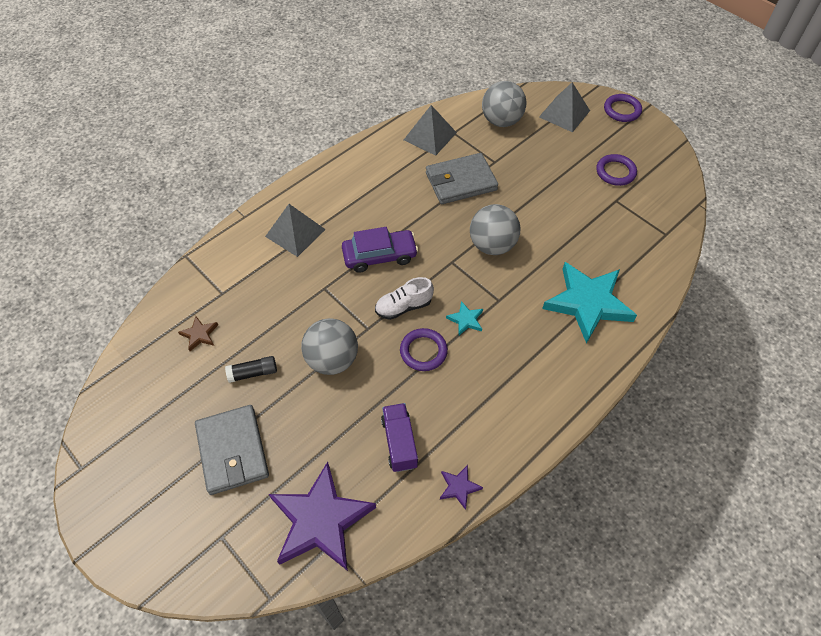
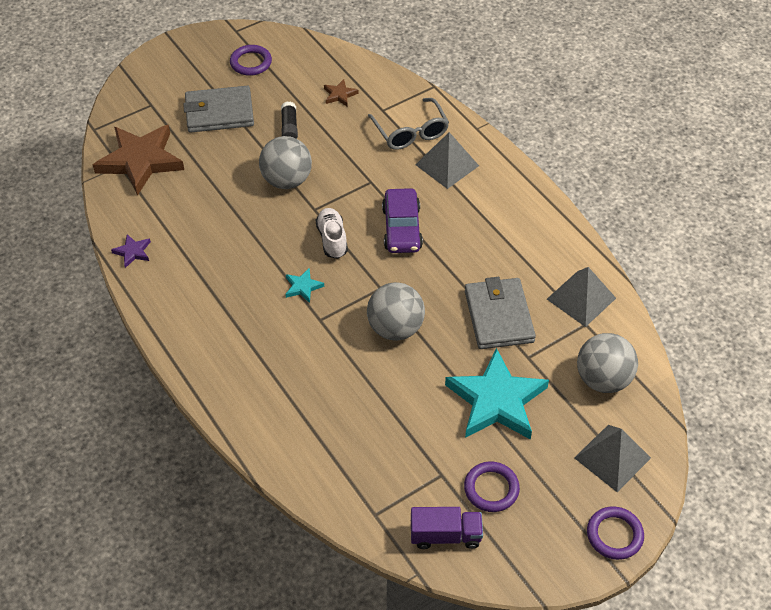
camera: 100 degrees right, 5 degrees down
purple star [269,462,376,571] -> brown star [93,125,184,196]
purple truck [381,403,418,472] -> purple truck moved to [411,507,483,549]
purple ring [400,328,448,371] -> purple ring moved to [230,45,272,76]
turquoise star [542,262,637,344] -> turquoise star moved to [445,348,549,440]
none -> grey glasses [368,98,449,150]

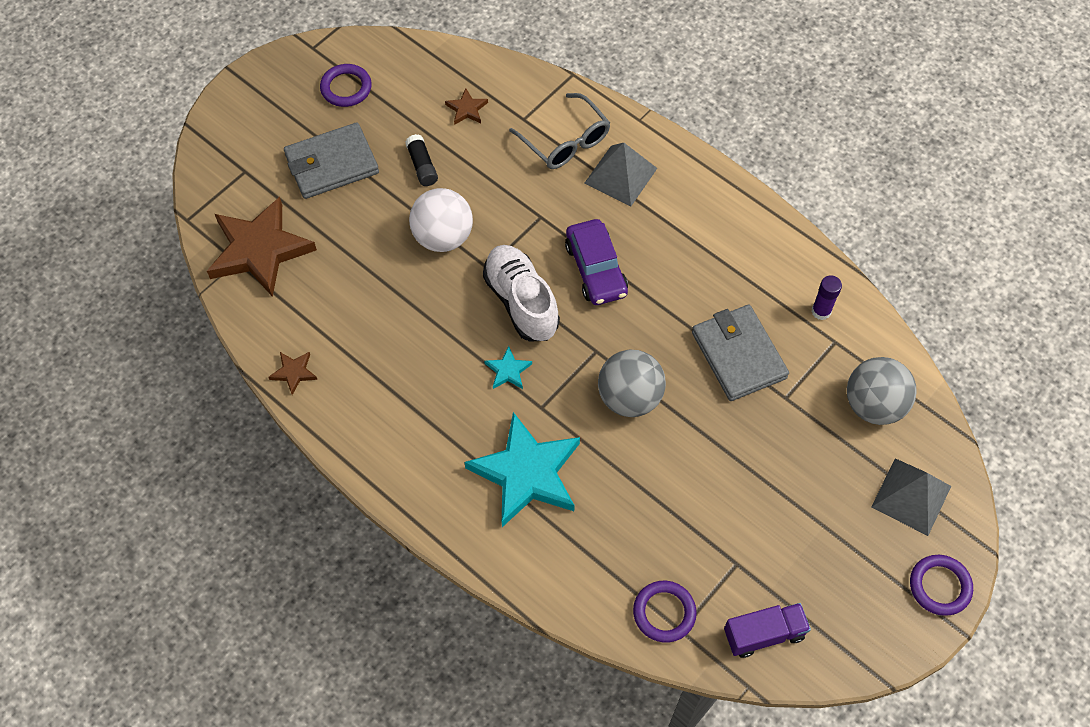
camera: 15 degrees left, 10 degrees up
purple star [111,234,151,268] -> brown star [269,352,317,395]
grey ball [259,136,312,189] -> white ball [409,188,473,252]
white shoe [316,208,348,259] -> white shoe [483,245,560,342], size x1.55
turquoise star [445,348,549,440] -> turquoise star moved to [465,412,580,527]
purple ring [464,461,520,512] -> purple ring moved to [633,581,697,643]
grey pyramid [547,267,616,327] -> purple glue stick [811,275,842,320]

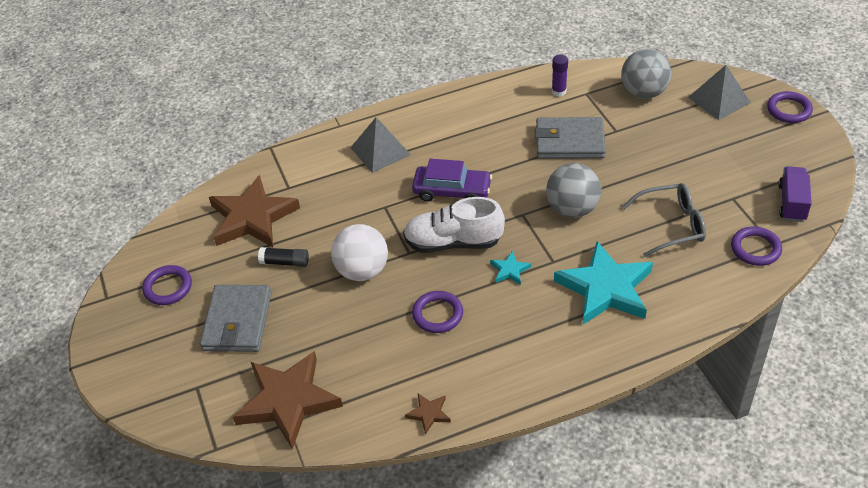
camera: 60 degrees left, 15 degrees down
brown star [445,88,488,125] -> brown star [209,175,300,247], size x2.37
grey glasses [509,93,610,169] -> grey glasses moved to [622,183,706,257]
none -> purple ring [412,291,463,333]

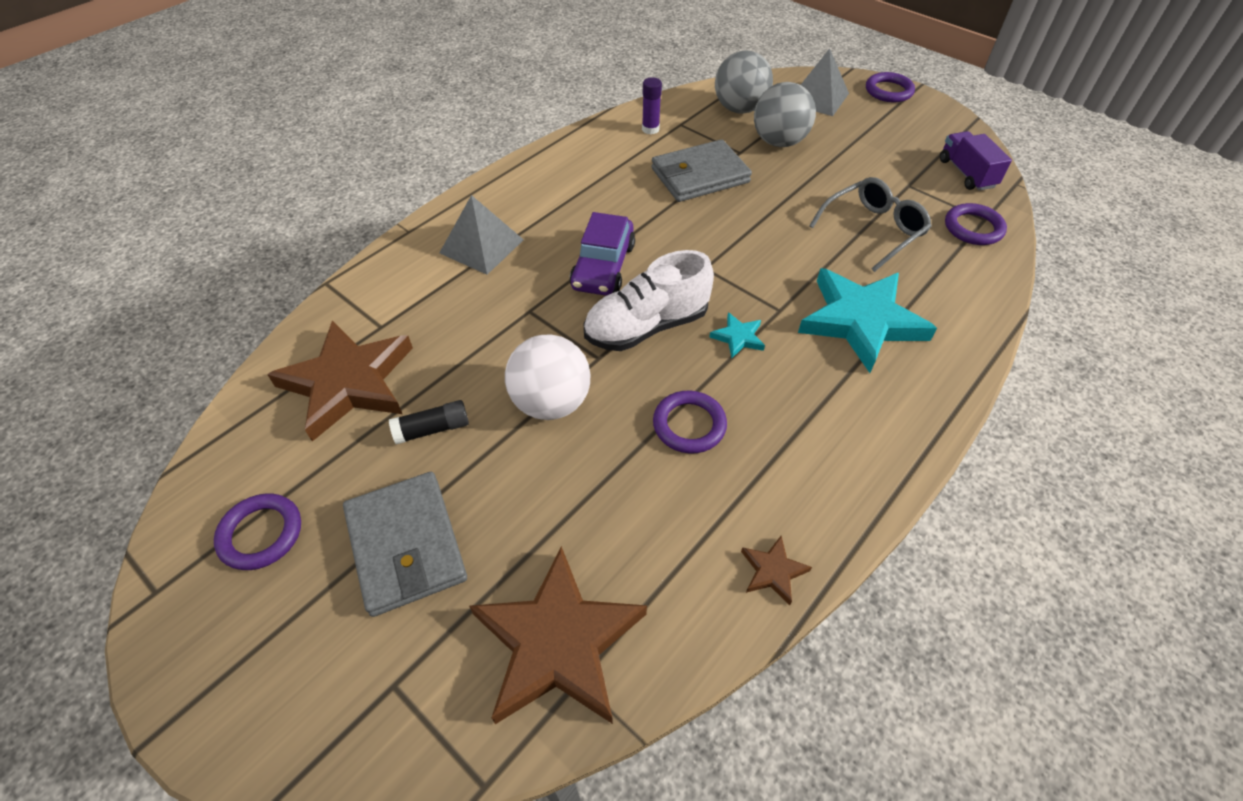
camera: 30 degrees left, 5 degrees up
purple car [412,159,492,202] -> purple car turned 120 degrees clockwise [570,212,635,296]
grey ball [546,163,601,218] -> grey ball moved to [754,82,816,147]

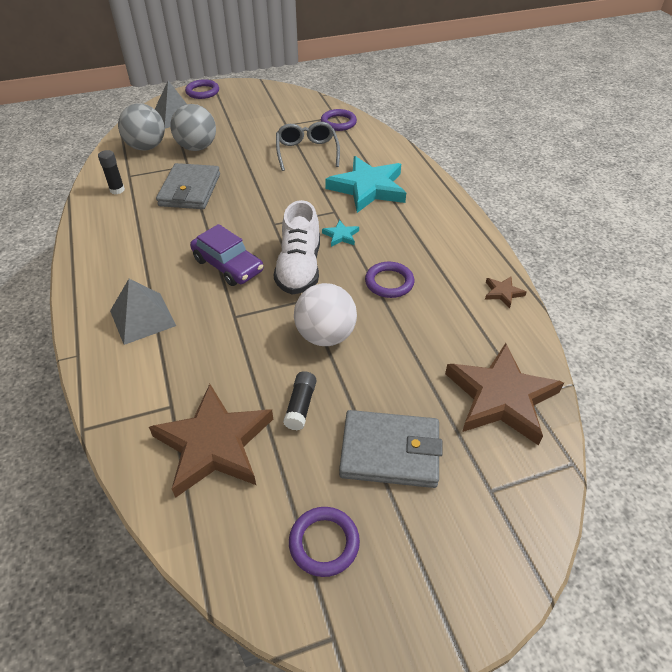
camera: 60 degrees left, 5 degrees down
purple glue stick [642,77,662,134] -> black glue stick [98,150,125,194]
purple truck [940,131,1012,191] -> none

